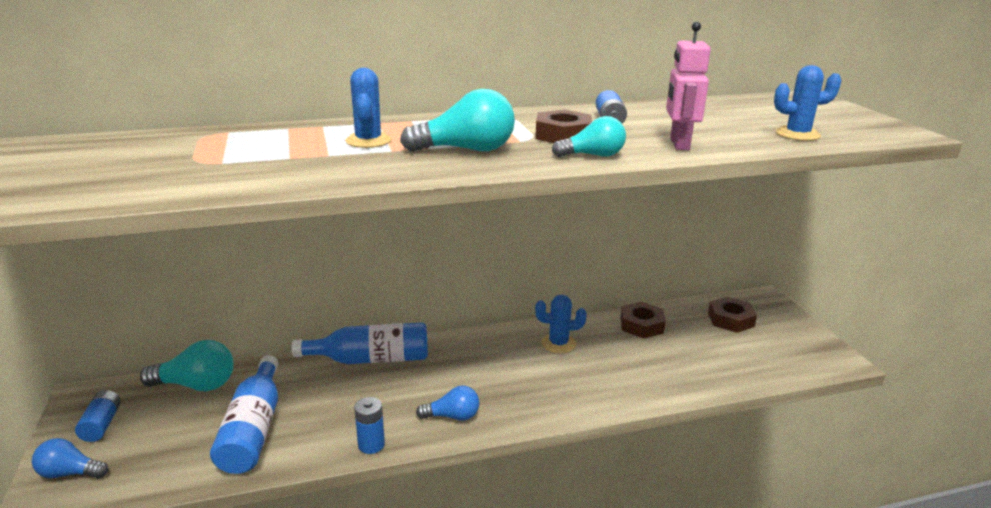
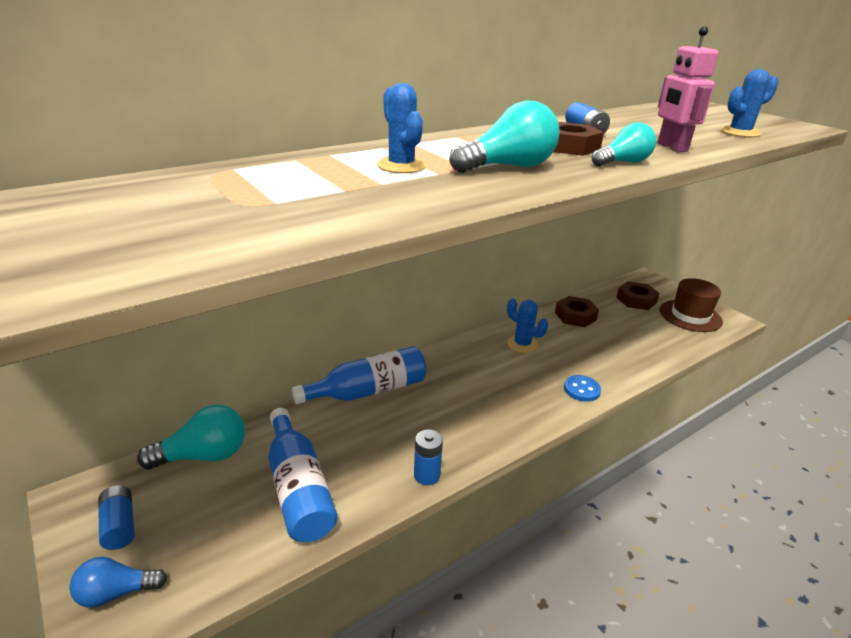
camera: 20 degrees left, 5 degrees up
blue light bulb [416,386,479,421] -> none
blue cactus [535,294,587,353] -> blue cactus turned 60 degrees clockwise [507,298,548,353]
none -> blue button [564,375,601,402]
none -> brown hat [660,278,723,332]

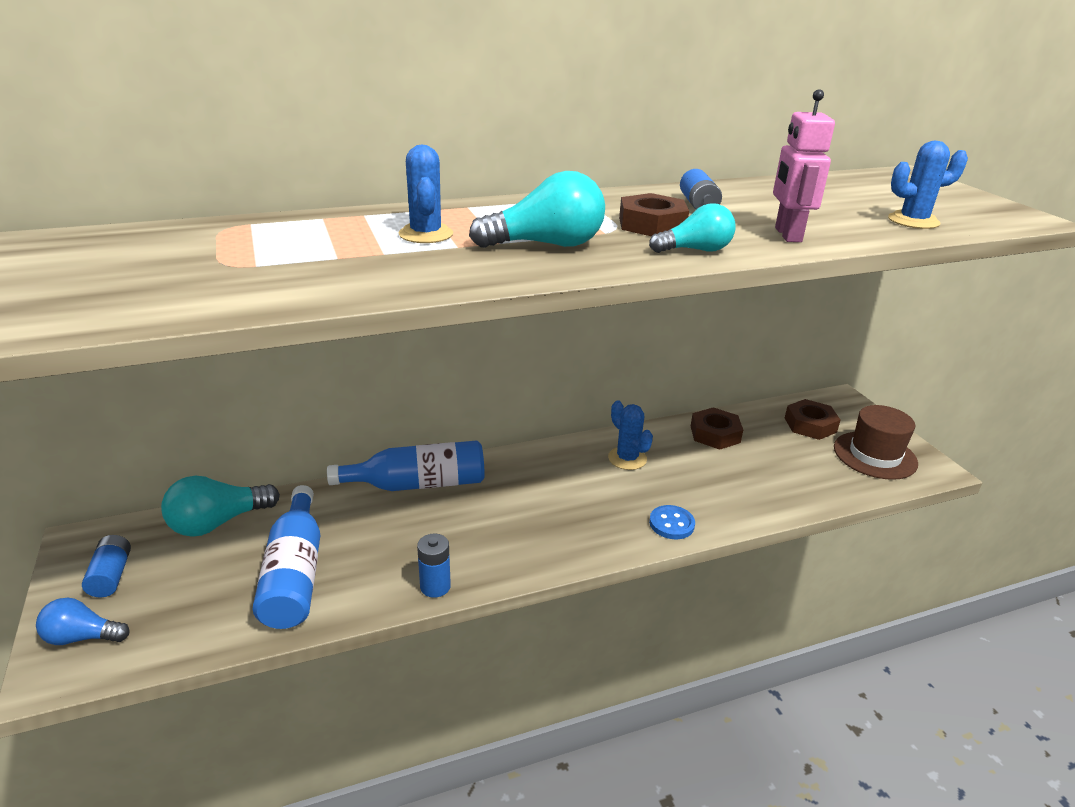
camera: 15 degrees right, 0 degrees up
turquoise light bulb [137,405,245,469] -> turquoise light bulb turned 150 degrees clockwise [161,476,280,537]

